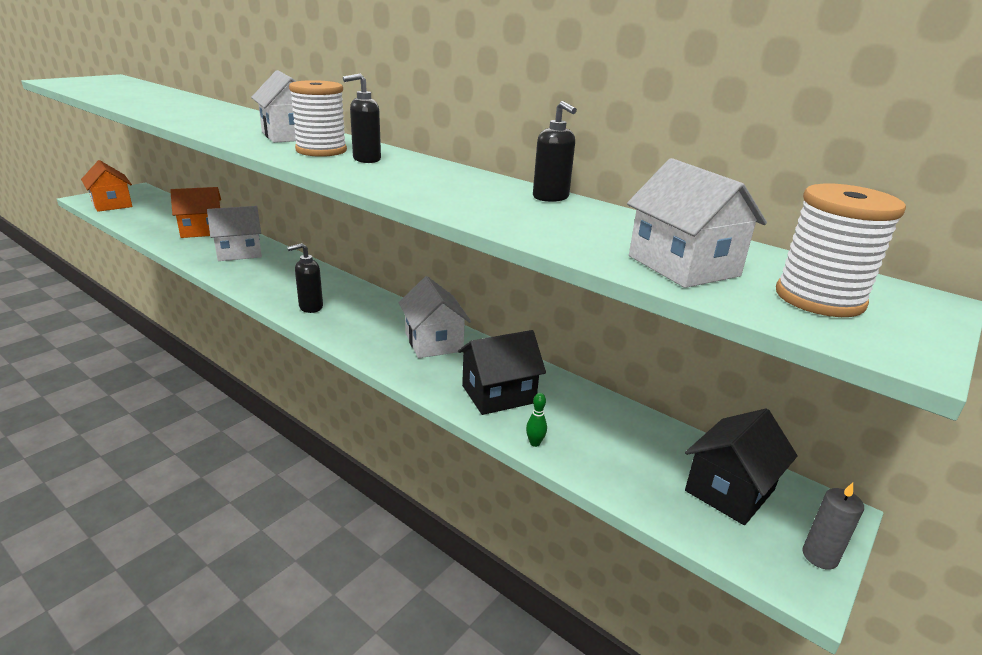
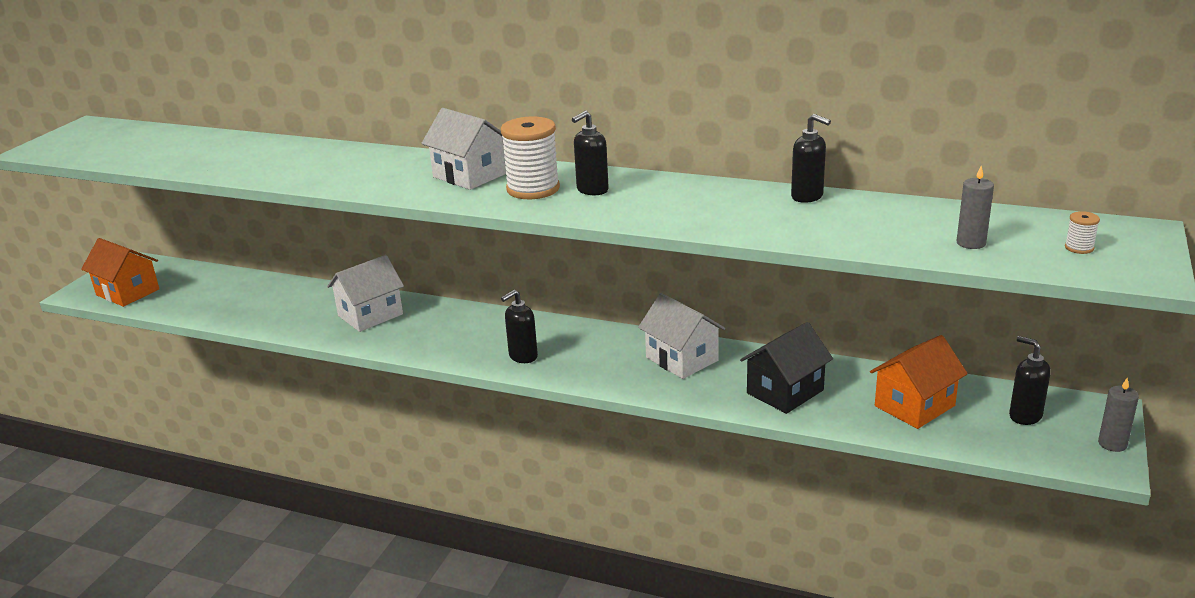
camera: 15 degrees left, 0 degrees up
orange house [170,187,221,238] -> orange house moved to [870,335,968,429]
green bowling pin [526,393,547,447] -> none
white house [627,158,767,288] -> grey candle [956,166,994,249]
black house [685,408,798,525] -> black soap dispenser [1009,336,1050,425]
white spool [776,183,906,317] -> white spool [1065,211,1100,254], size x0.43

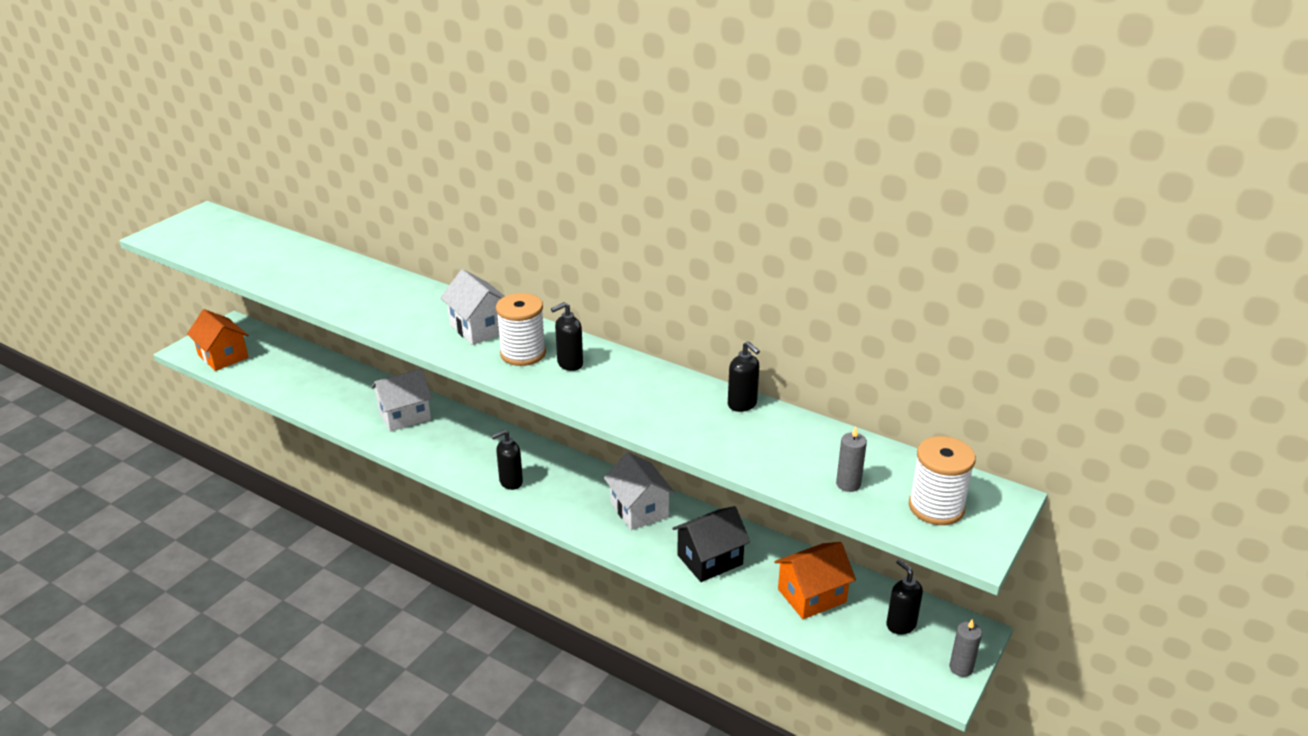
camera: 10 degrees right, 5 degrees up
white spool [1065,211,1100,254] -> white spool [909,436,976,525], size x2.31

